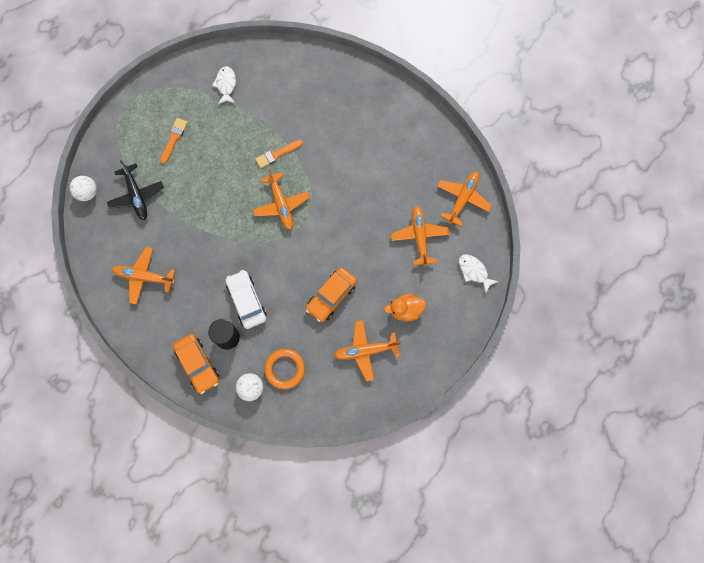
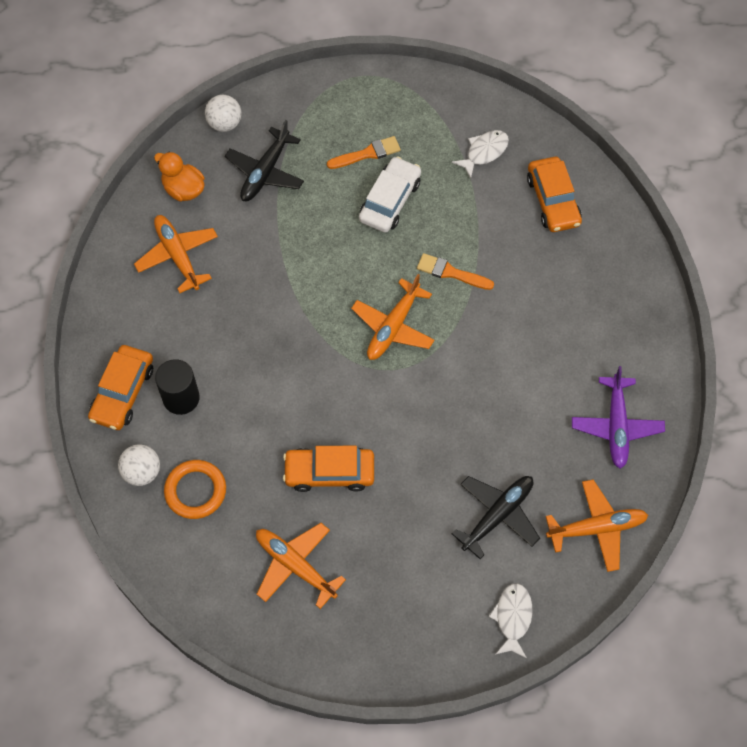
camera: 50 degrees right, 10 degrees down
white car [225,270,267,329] -> white car moved to [359,156,421,233]
orange duck [384,294,426,322] -> orange duck moved to [154,151,205,201]
orange plane [391,206,450,267] -> black plane [451,476,540,559]
none -> orange car [527,157,582,232]
none -> purple plane [572,366,665,469]

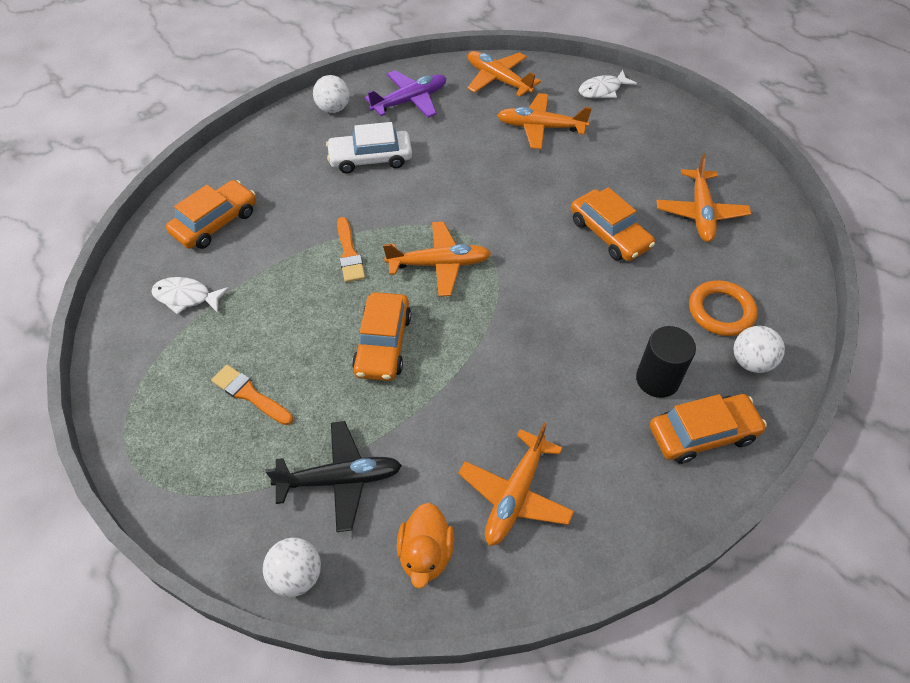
camera: 125 degrees left, 10 degrees down
white car [359,156,421,233] -> white car moved to [326,122,412,173]
black plane [451,476,540,559] -> orange plane [497,93,592,149]
none -> white ball [313,75,349,113]
none -> orange car [352,292,411,381]

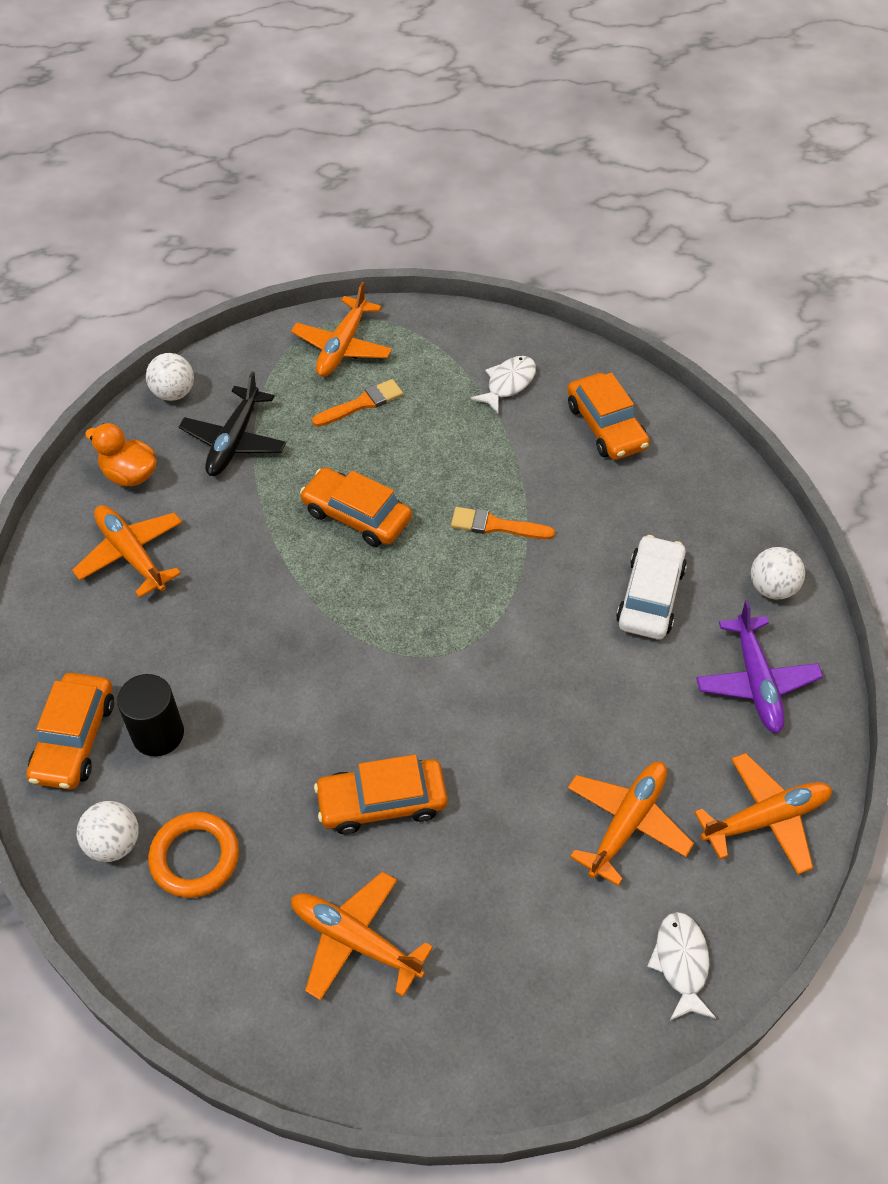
camera: 115 degrees right, 0 degrees up
orange plane [383,221,491,297] -> orange plane moved to [291,282,392,377]

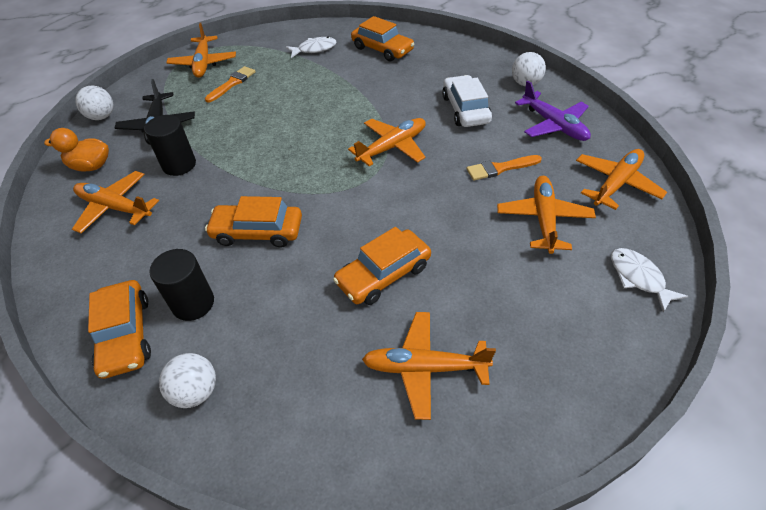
camera: 25 degrees left, 5 degrees down
orange ring [148,812,239,898] -> none
orange car [300,468,412,547] -> orange car moved to [205,196,302,248]
orange brush [451,507,555,539] -> orange brush moved to [466,155,542,181]
white fish [470,356,536,414] -> white fish turned 60 degrees clockwise [286,37,336,58]
none -> black cylinder [144,115,196,176]
none -> orange plane [348,118,426,166]

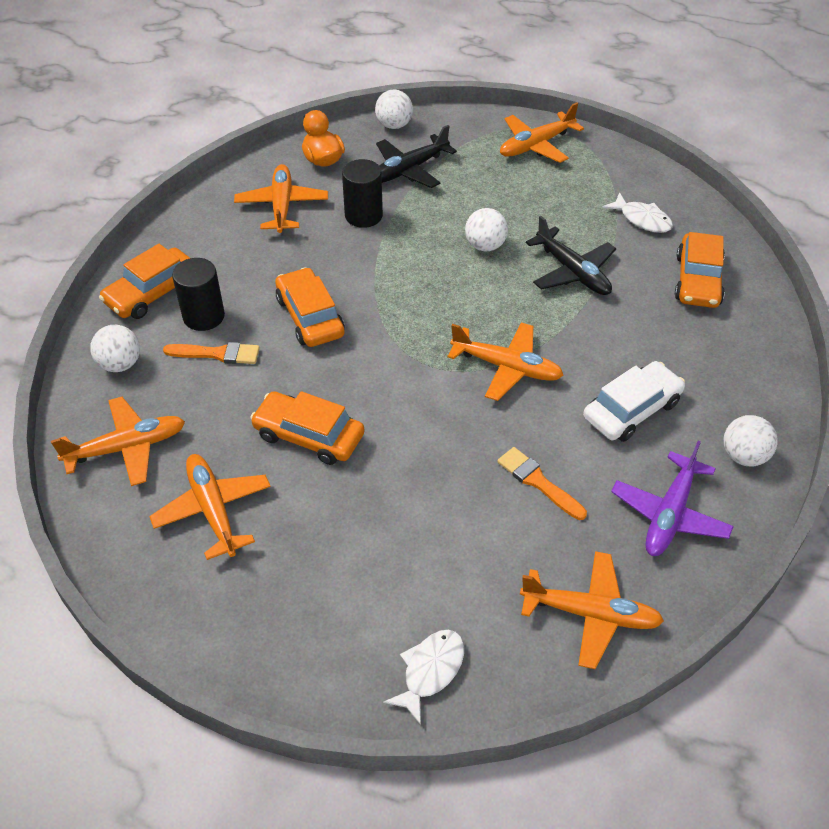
camera: 60 degrees right, 0 degrees up
orange brush [205,66,255,103] -> orange brush moved to [163,342,260,364]
orange plane [497,176,596,254] -> orange plane moved to [51,397,185,486]
none -> white ball [465,208,508,251]
none -> black plane [526,216,616,295]

